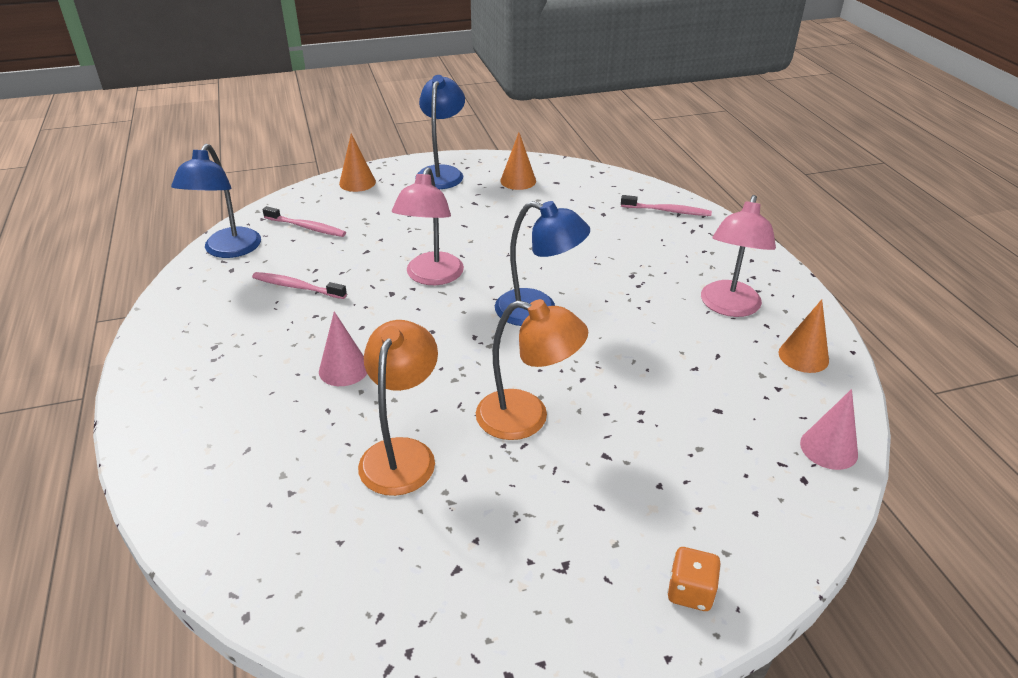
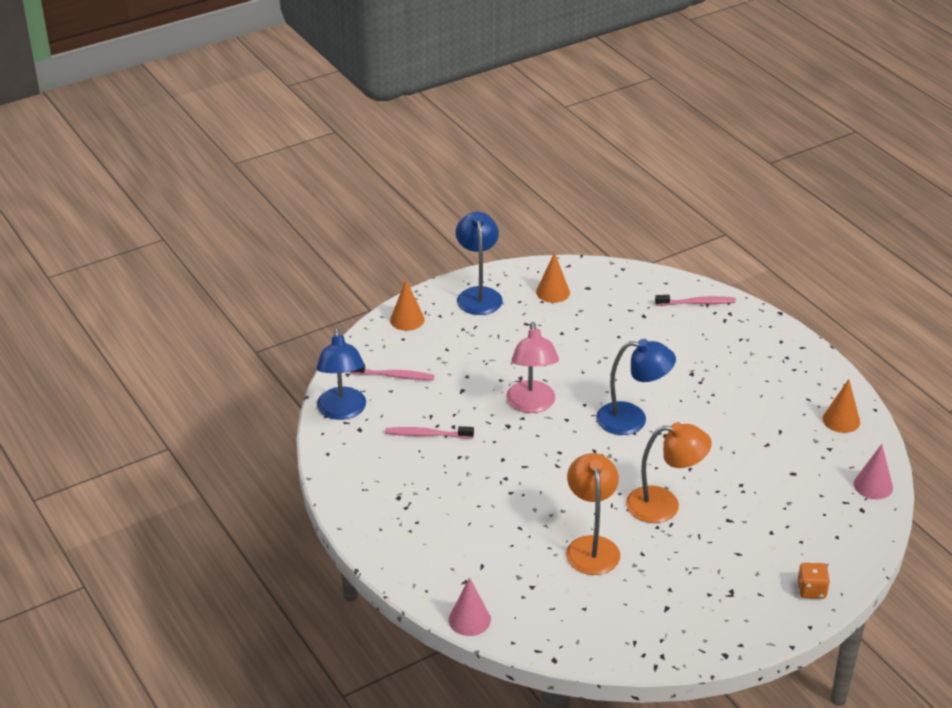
camera: 15 degrees left, 0 degrees up
pink cone [319,311,367,386] -> pink cone moved to [449,577,491,636]
pink lamp [701,195,776,317] -> none

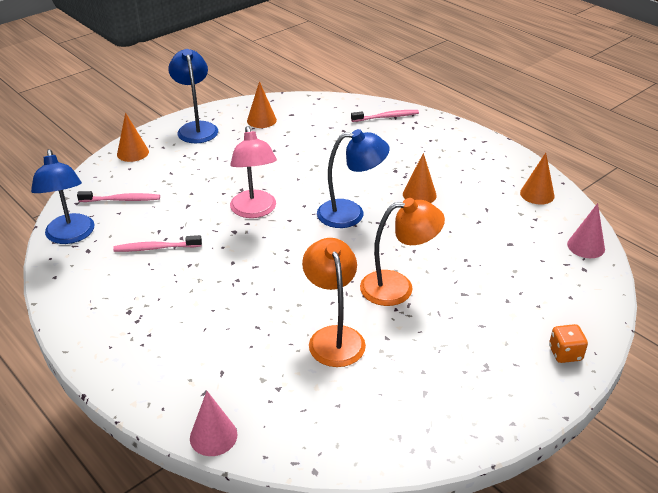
camera: 10 degrees left, 0 degrees up
none -> orange cone [403,153,437,203]

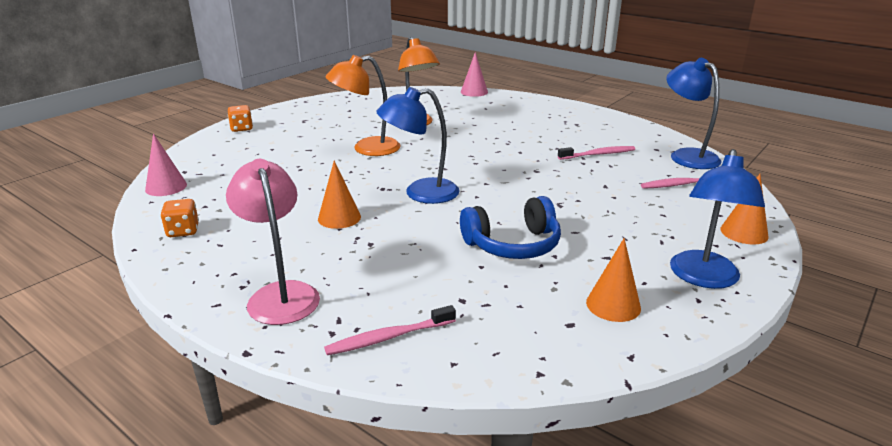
camera: 170 degrees right, 10 degrees down
blue lamp [168,49,218,143] -> blue lamp turned 45 degrees clockwise [670,149,765,289]
pink lamp [230,126,277,218] -> pink lamp moved to [226,159,320,325]
orange cone [520,153,555,205] -> orange dice [160,199,199,237]
none -> blue headphones [460,196,561,259]

